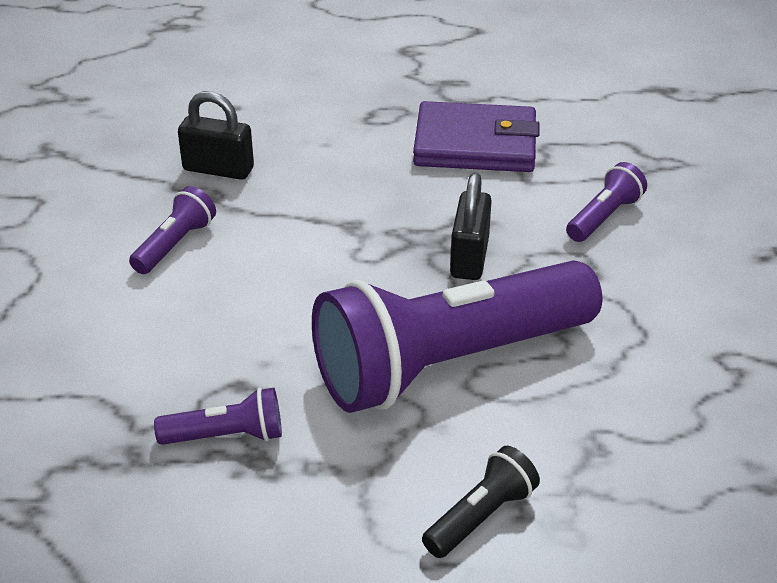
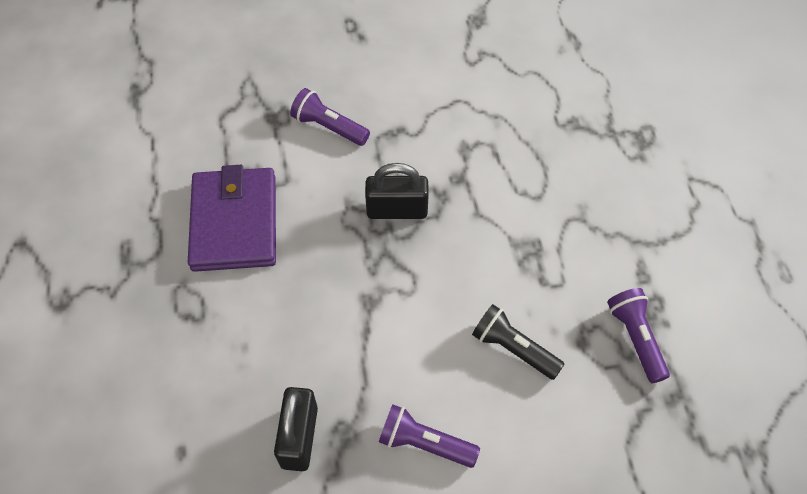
camera: 100 degrees left, 20 degrees up
purple flashlight [312,261,602,413] -> none
black flashlight [422,446,540,558] -> black flashlight moved to [472,304,564,380]

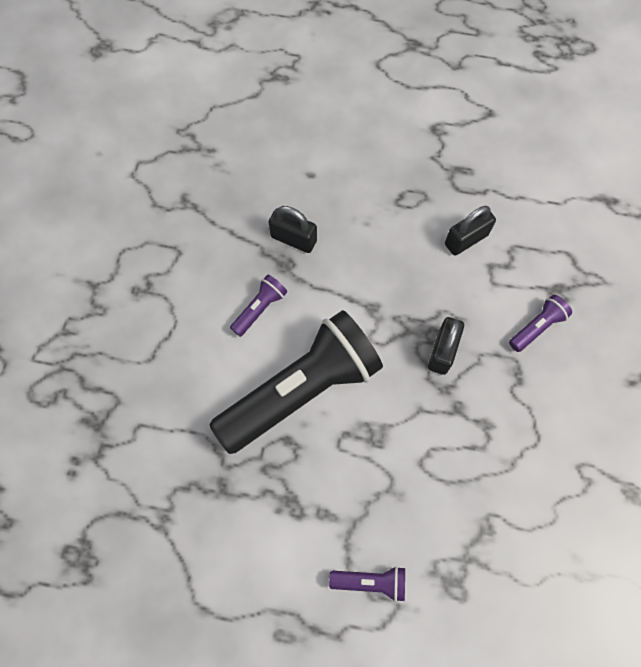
camera: 110 degrees right, 10 degrees up
purple wallet [188,165,276,272] -> black padlock [445,206,496,256]
black flashlight [472,304,564,380] -> black flashlight [210,310,383,454], size x2.48
purple flashlight [607,288,670,383] -> purple flashlight moved to [329,566,405,602]

